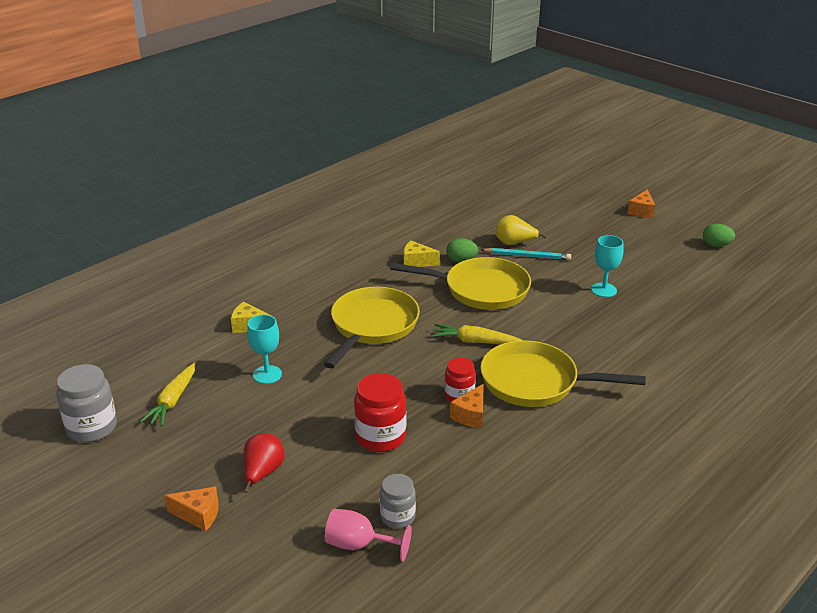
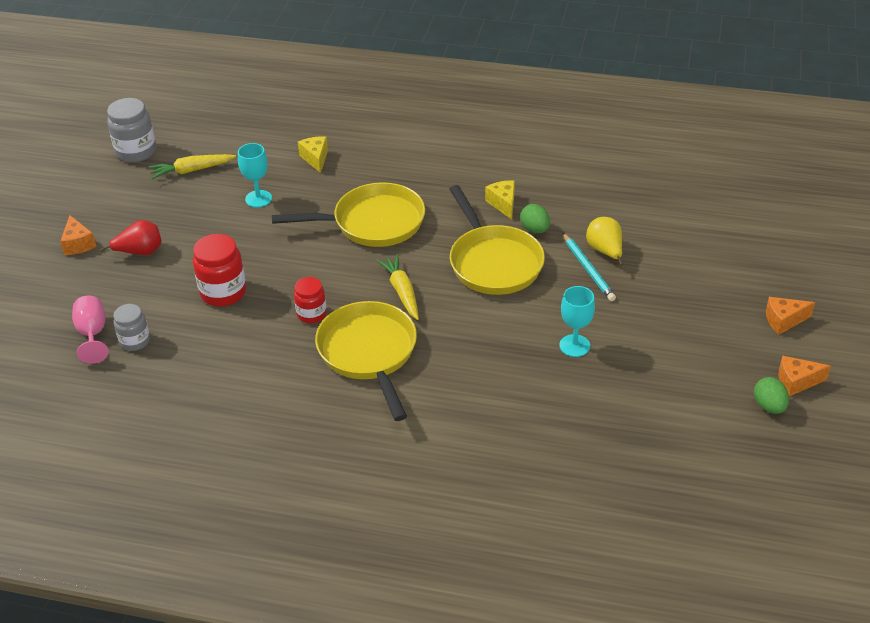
camera: 60 degrees right, 10 degrees up
orange cheese [450,384,484,428] -> orange cheese moved to [779,355,831,397]

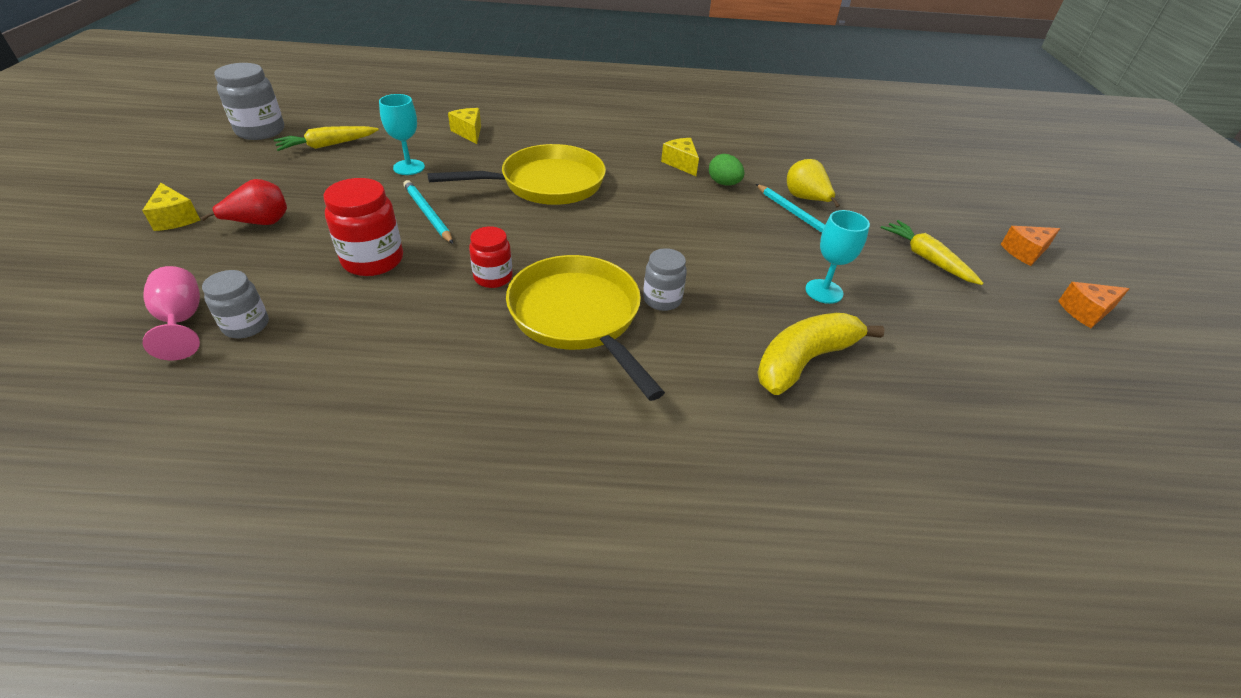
camera: 15 degrees left, 0 degrees up
orange cheese [60,215,97,255] -> yellow cheese [142,183,200,231]
yellow carrot [376,254,419,320] -> yellow carrot moved to [880,220,984,285]
yellow pan [449,185,545,295] -> none
green egg [754,377,789,414] -> none
none -> turquoise pencil [403,180,453,244]
none -> grey jar [643,248,687,311]
none -> yellow banana [757,313,885,395]

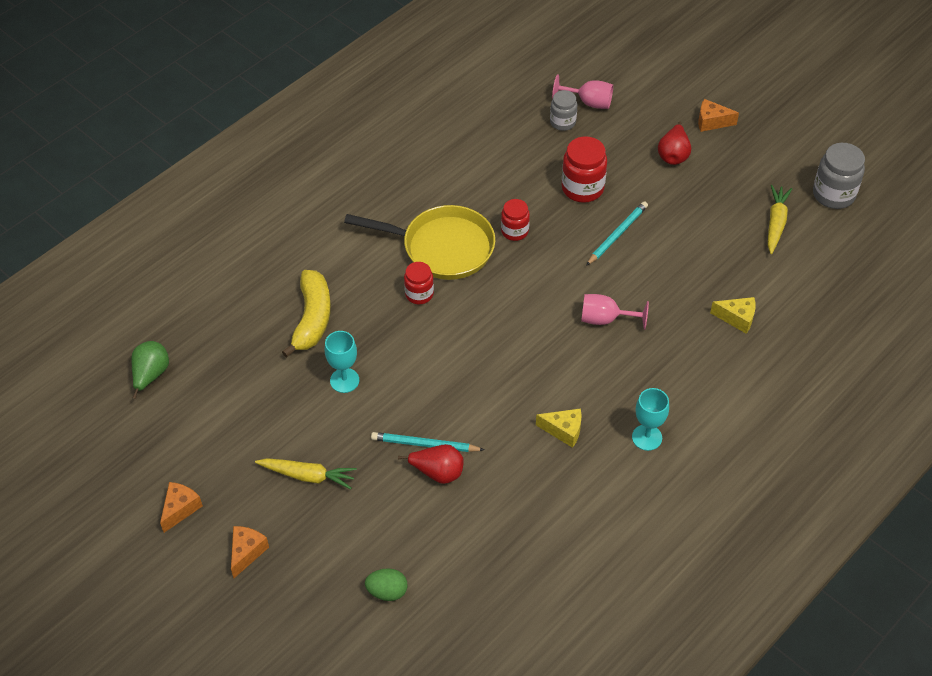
camera: 135 degrees right, 10 degrees up
yellow cheese [142,183,200,231] -> orange cheese [698,99,739,132]
turquoise goblet [379,94,425,175] -> turquoise goblet moved to [632,388,669,451]
turquoise pencil [403,180,453,244] -> turquoise pencil turned 60 degrees counterclockwise [586,201,648,266]
yellow pan [427,144,606,205] -> pink goblet [581,294,649,330]
grey jar [643,248,687,311] -> red jar [404,262,434,304]
green egg [709,154,744,186] -> green egg moved to [365,568,408,601]
yellow pear [787,159,840,208] -> red pear [398,444,464,484]
none -> green pear [131,341,169,399]

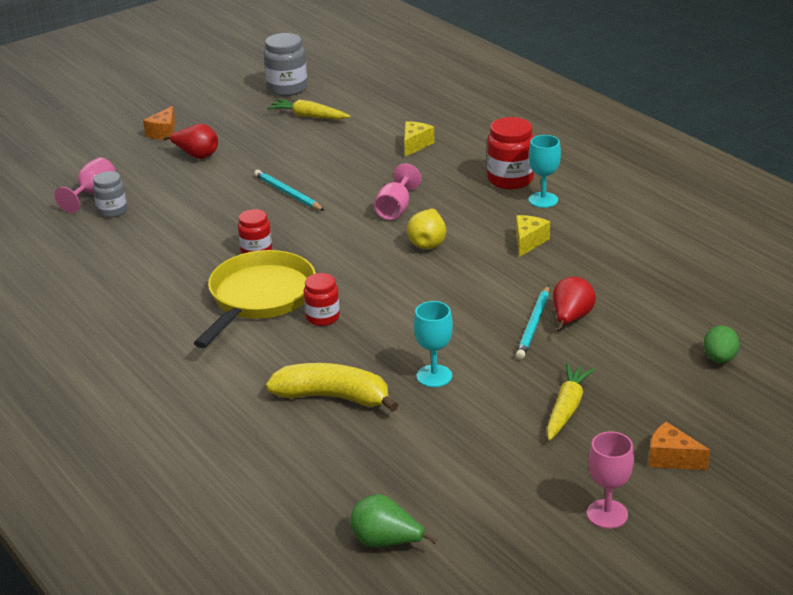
camera: 80 degrees left, 20 degrees down
orange cheese [160,482,203,533] -> pink goblet [587,431,634,529]
red jar [562,136,607,203] -> red jar moved to [487,117,534,189]
none -> yellow pear [407,209,446,249]

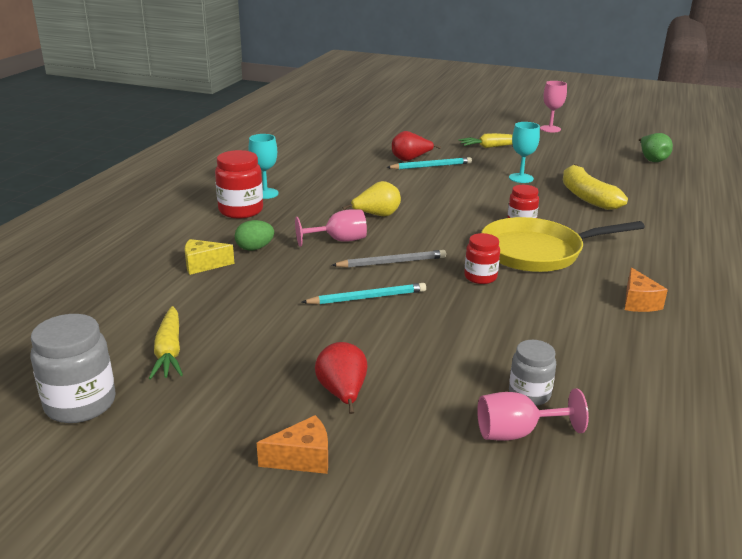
camera: 125 degrees left, 5 degrees down
turquoise pencil [254,170,325,211] -> turquoise pencil turned 120 degrees counterclockwise [301,283,426,305]
yellow cheese [516,215,550,257] -> none
orange cheese [648,422,710,470] -> orange cheese moved to [625,267,668,312]
green egg [704,325,739,363] -> green egg moved to [235,220,274,250]
none -> grey pencil [332,250,446,268]

